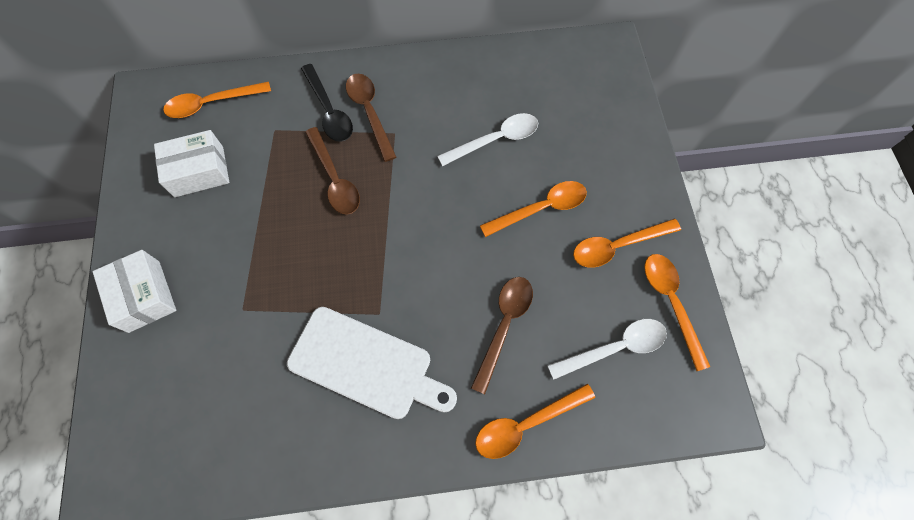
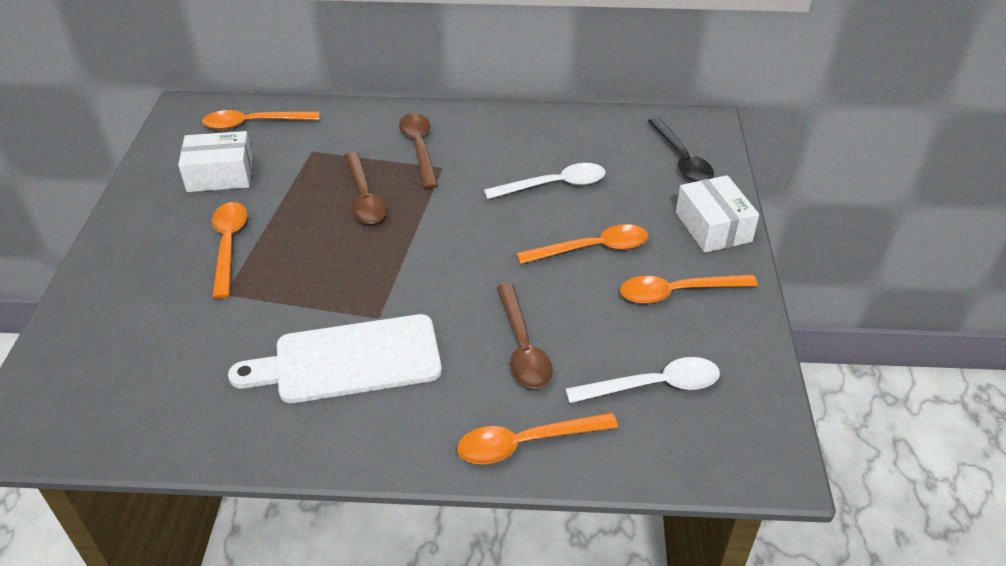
camera: 10 degrees right, 25 degrees down
white box [93,250,176,333] -> white box moved to [676,175,759,253]
white cutting board [287,307,457,419] -> white cutting board turned 135 degrees clockwise [228,314,442,403]
black spoon [301,64,353,142] -> black spoon moved to [648,117,714,182]
brown spoon [471,277,533,394] -> brown spoon turned 135 degrees clockwise [497,283,553,389]
orange spoon [645,254,710,371] -> orange spoon moved to [212,202,248,299]

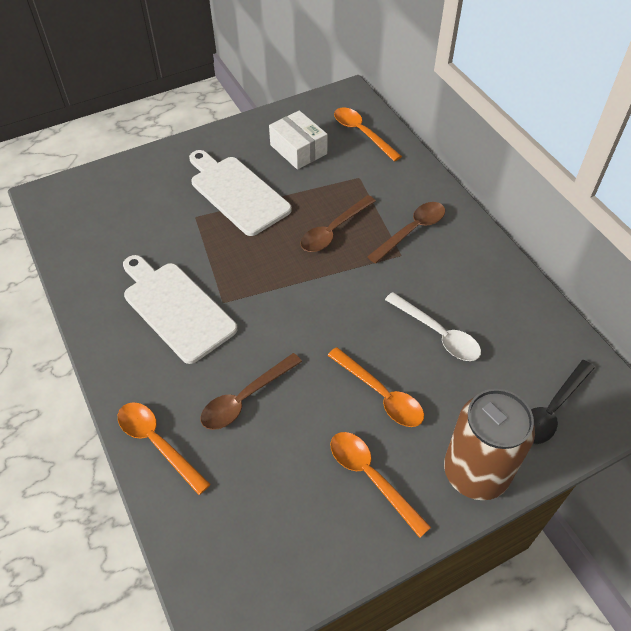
camera: 60 degrees right, 10 degrees up
orange spoon [212,202,248,299] -> white cutting board [189,150,292,236]
white spoon [565,357,720,403] -> none
white box [676,175,759,253] -> brown can [444,389,535,500]

